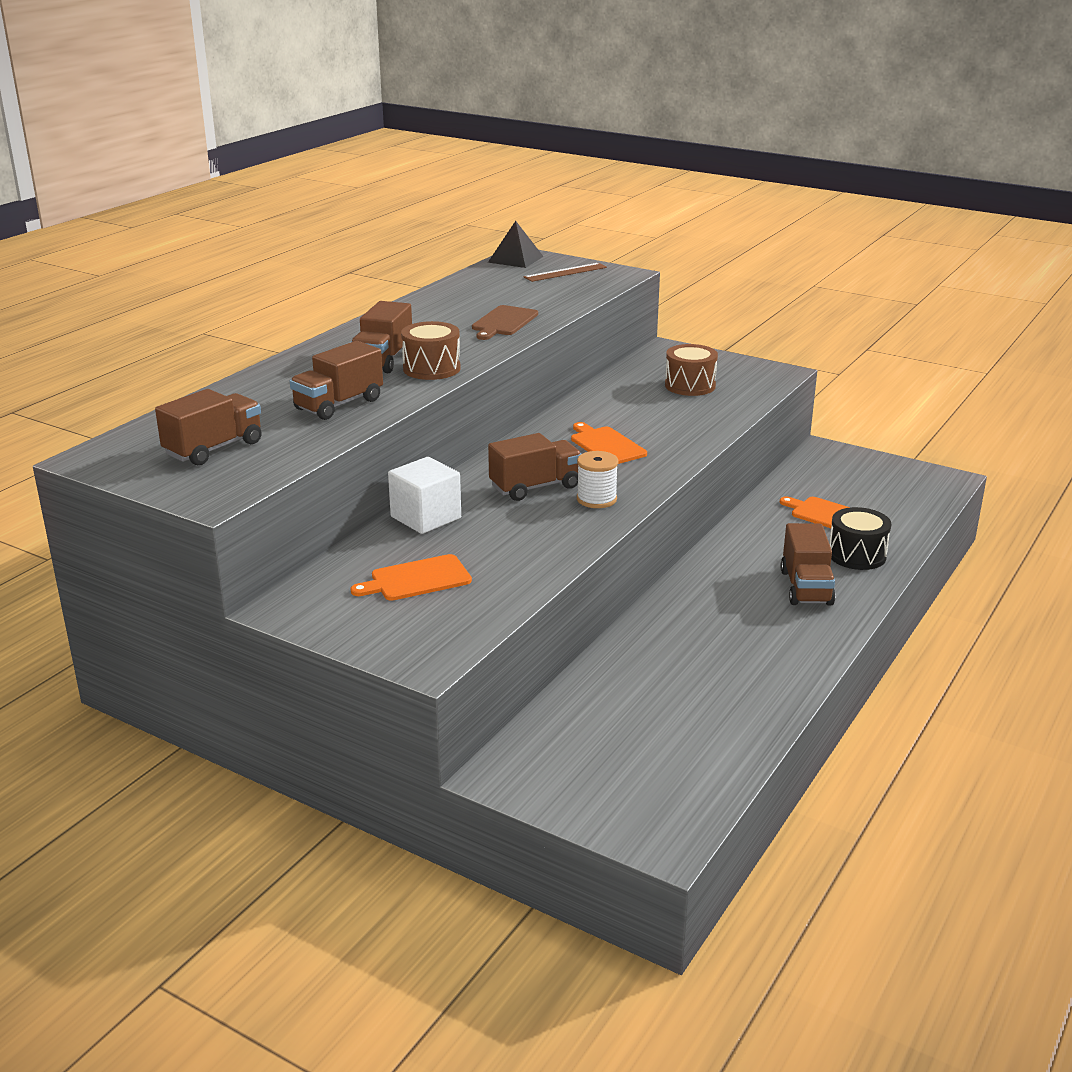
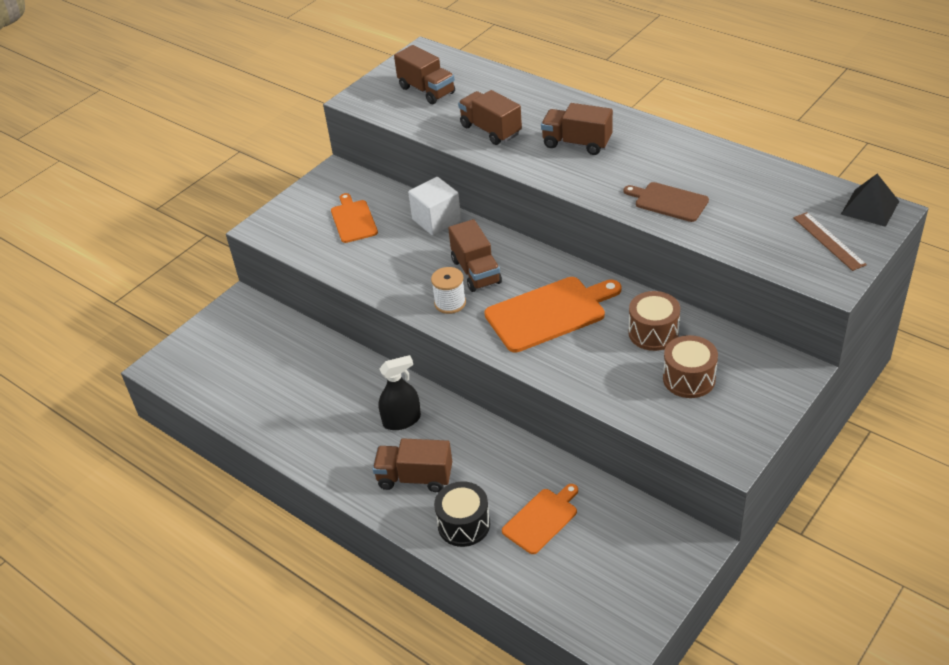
camera: 100 degrees right, 15 degrees up
brown drum [401,321,461,380] -> brown drum moved to [629,291,680,351]
orange cutting board [571,422,647,464] -> orange cutting board [484,277,622,353], size x1.65
none -> black spray bottle [378,355,421,430]

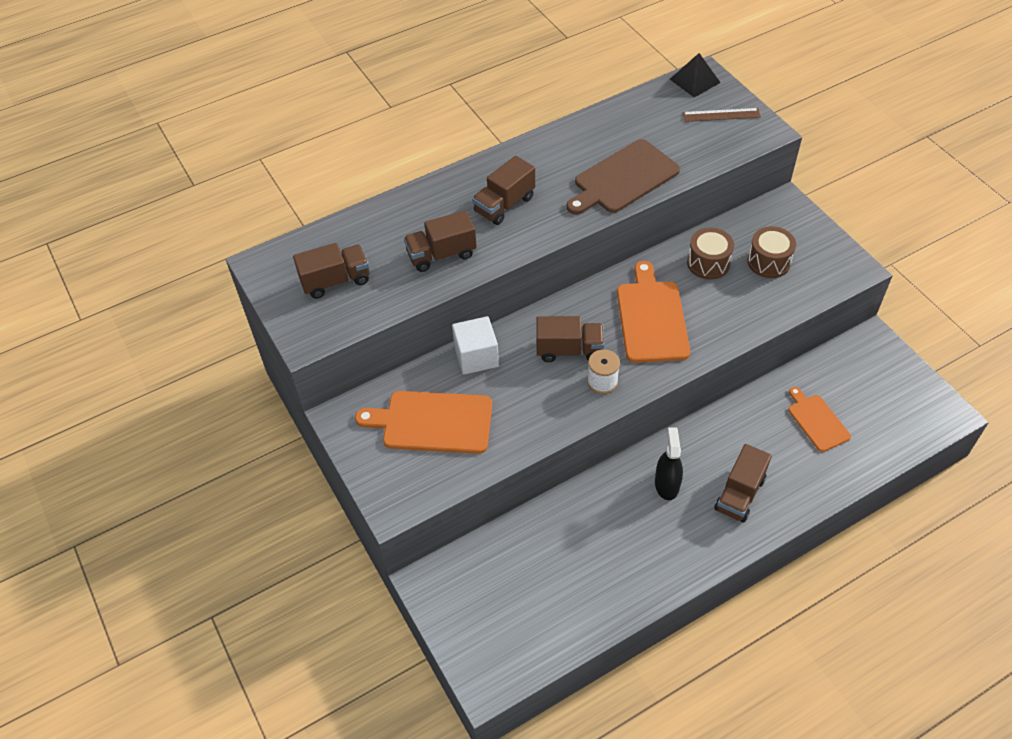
camera: 70 degrees left, 10 degrees up
orange cutting board [331,193,378,243] -> orange cutting board [355,391,492,454], size x1.65
black drum [434,481,490,547] -> none
brown cutting board [624,182,709,222] -> brown cutting board [567,139,680,215], size x1.65

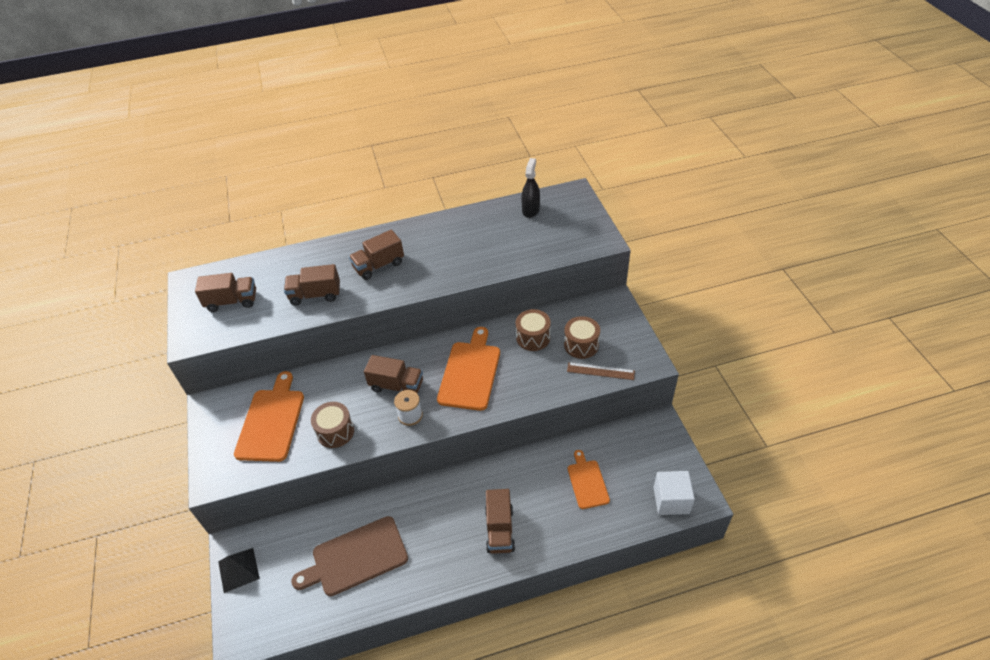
camera: 15 degrees right, 5 degrees down
orange cutting board [355,391,492,454] -> orange cutting board turned 75 degrees clockwise [234,371,304,462]
white cube [452,316,499,375] -> white cube moved to [653,471,695,515]
brown cutting board [567,139,680,215] -> brown cutting board moved to [291,516,408,596]
black spray bottle [655,427,683,500] -> black spray bottle moved to [521,158,540,218]
black pyramid [670,53,721,97] -> black pyramid moved to [218,548,260,593]
brown ruler [683,108,761,122] -> brown ruler moved to [567,362,635,380]
brown truck [714,444,772,522] -> brown truck turned 45 degrees counterclockwise [485,489,515,554]
none -> brown drum [311,402,354,448]

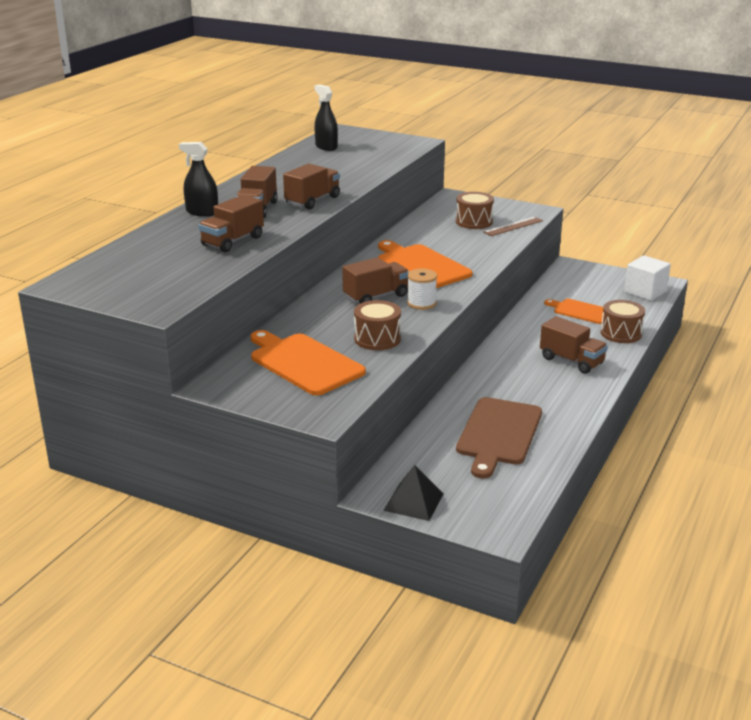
camera: 50 degrees left, 20 degrees down
brown truck [195,273,256,312] -> brown truck moved to [283,164,340,209]
brown drum [516,309,551,351] -> brown drum moved to [601,300,645,343]
none -> black spray bottle [179,142,218,216]

